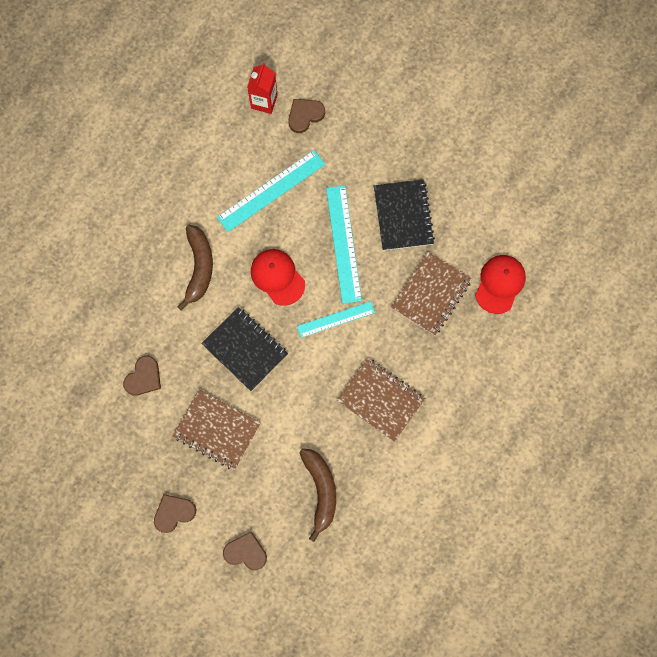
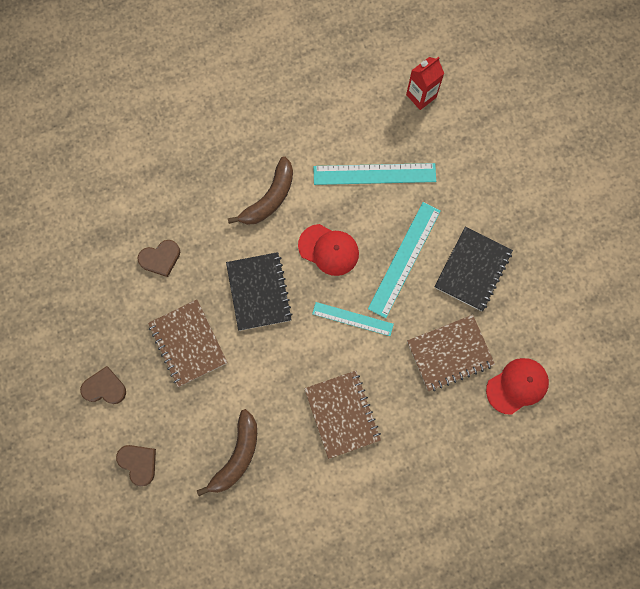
camera: 35 degrees right, 0 degrees up
red cap [251,249,305,306] -> red cap turned 120 degrees clockwise [298,224,359,276]
brown heart [288,99,325,133] -> none

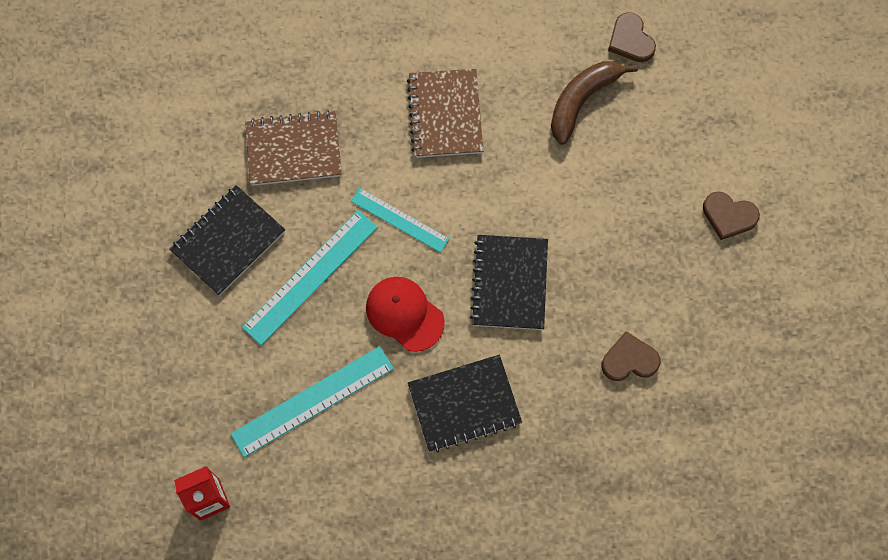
camera: 165 degrees left, 5 degrees down
brown heart [116,445,156,486] -> brown heart moved to [608,12,656,62]
brown notebook [148,299,228,387] -> none
brown banana [228,156,293,225] -> black notebook [408,355,522,452]
turquoise ruler [313,163,436,185] -> turquoise ruler turned 45 degrees counterclockwise [231,346,394,457]
red cap [486,358,549,415] -> none

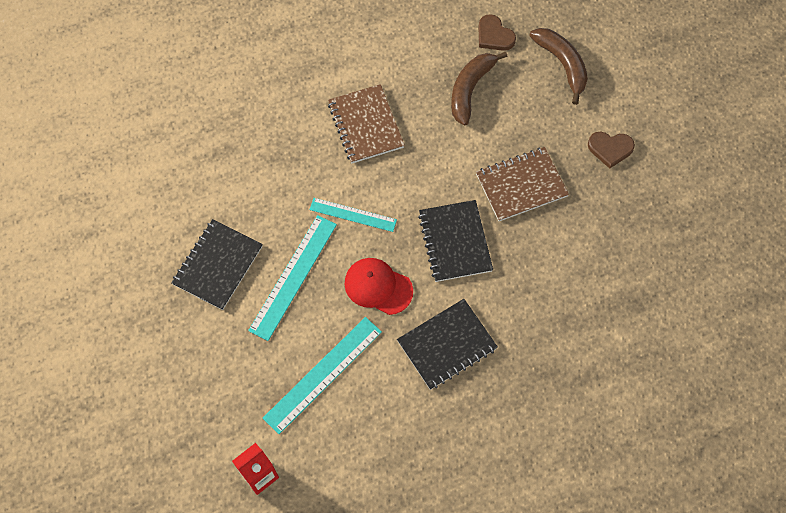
camera: 15 degrees left, 5 degrees down
brown notebook [245,110,342,186] -> brown notebook moved to [476,147,569,221]
brown heart [601,332,661,381] -> none
none -> brown banana [529,28,588,105]

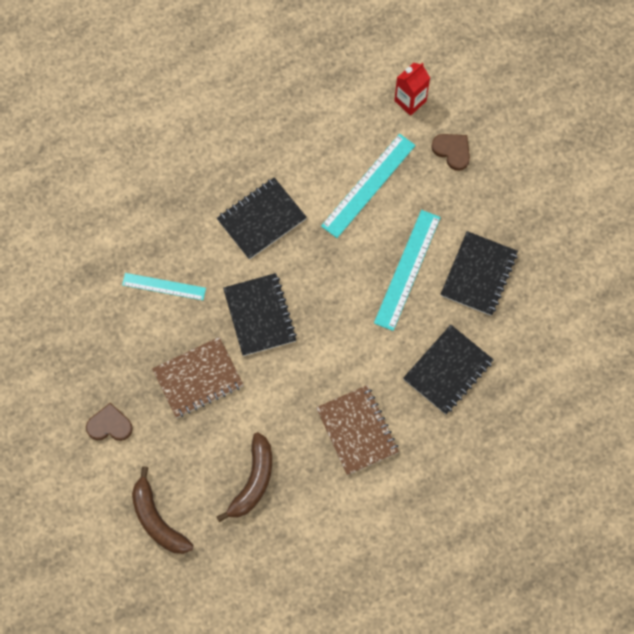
camera: 175 degrees right, 5 degrees up
turquoise ruler [309,198,397,232] -> turquoise ruler moved to [122,273,206,300]
red cap [344,258,413,315] -> none
brown heart [478,14,516,51] -> brown heart moved to [431,134,470,171]
none -> black notebook [403,325,494,414]

